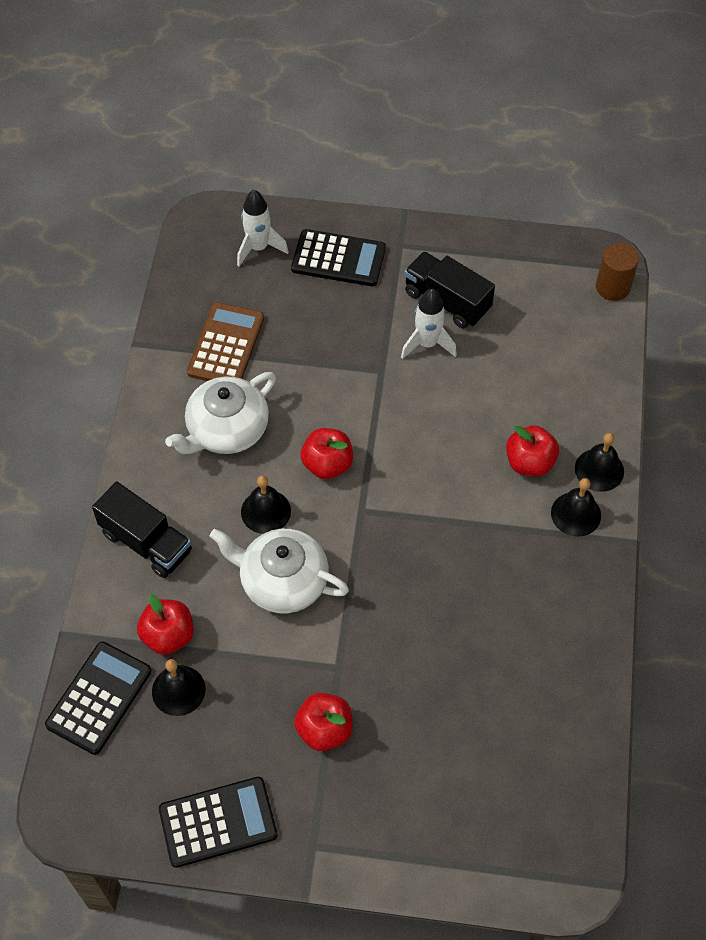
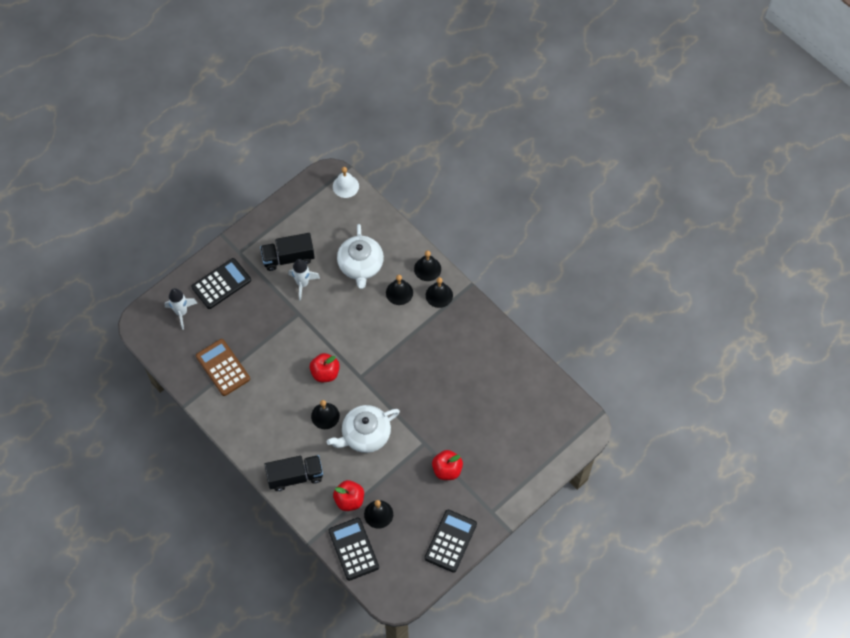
camera: 50 degrees left, 5 degrees up
white teapot [165,372,276,454] -> white teapot moved to [337,224,384,289]
red apple [506,426,559,477] -> black bell [386,275,413,305]
brown cylinder [596,243,639,301] -> white bell [333,167,359,198]

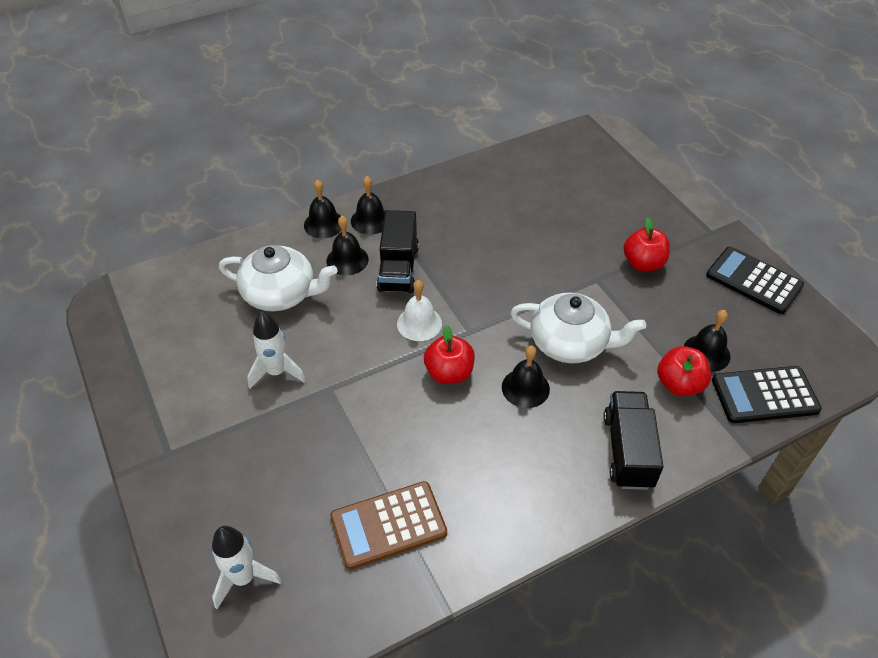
camera: 75 degrees left, 15 degrees down
black calculator [192,258,251,309] -> none
black truck [260,233,315,271] -> black truck moved to [377,210,419,293]
white teapot [327,405,400,453] -> white teapot turned 60 degrees counterclockwise [511,293,646,363]
white bell [333,167,359,198] -> white bell moved to [397,280,442,341]

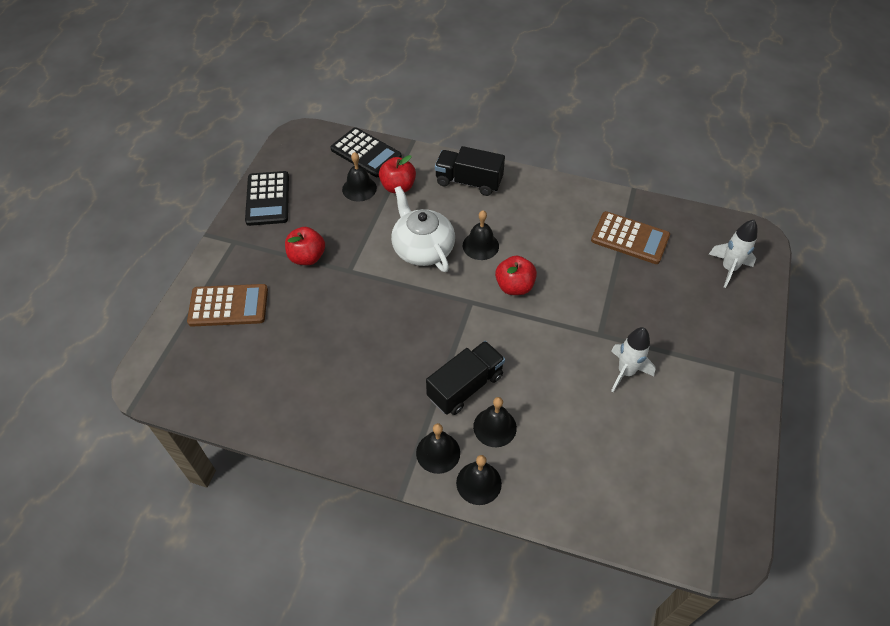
camera: 135 degrees left, 5 degrees up
white teapot [219,245,337,311] -> none
white bell [397,280,442,341] -> none
black truck [603,391,664,490] -> black truck turned 60 degrees clockwise [435,146,505,196]
none -> brown calculator [187,284,268,326]

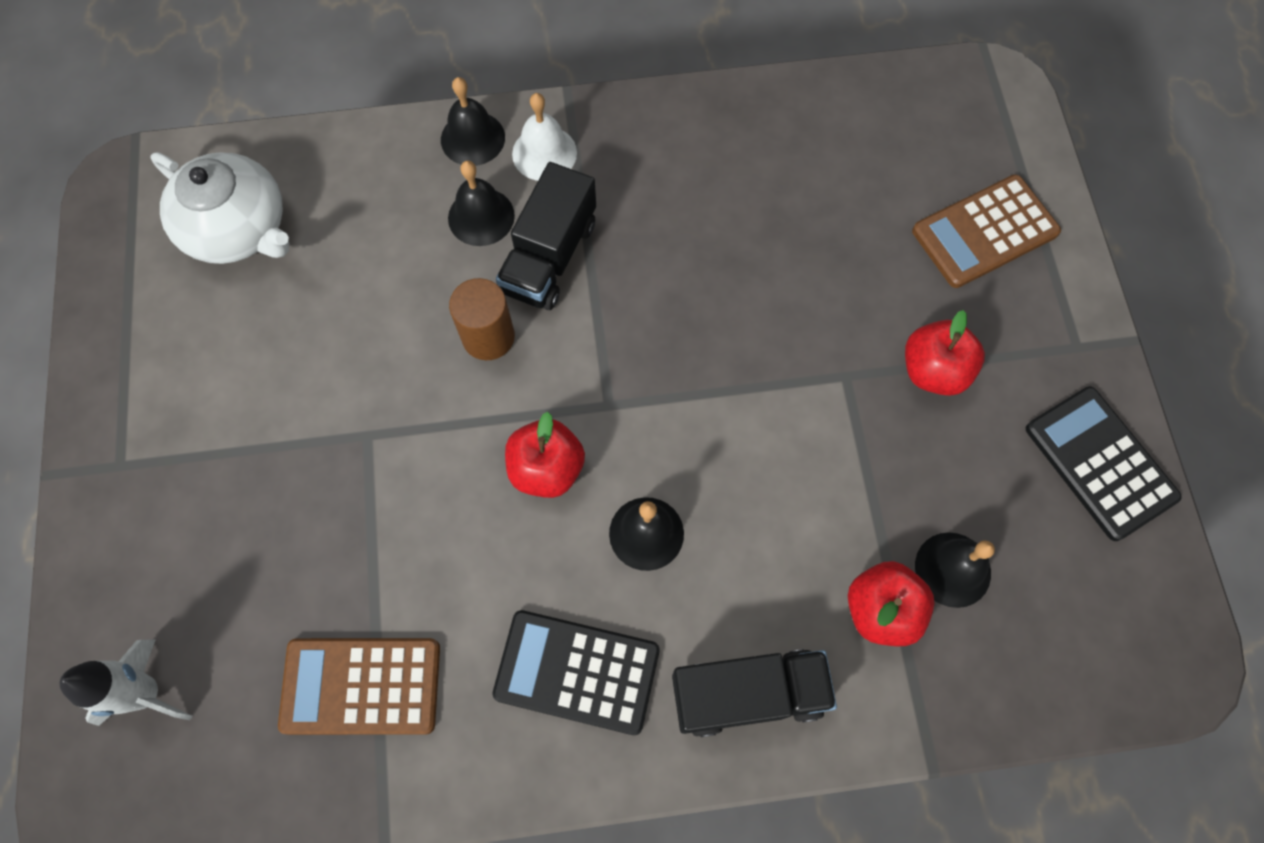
camera: 155 degrees right, 15 degrees up
black calculator [331,127,402,177] -> black calculator moved to [492,610,660,735]
white teapot [391,186,455,272] -> white teapot moved to [151,152,289,264]
black bell [416,423,460,474] -> white bell [512,93,577,181]
white rocket [611,327,656,392] -> none
none -> brown cylinder [449,278,515,360]

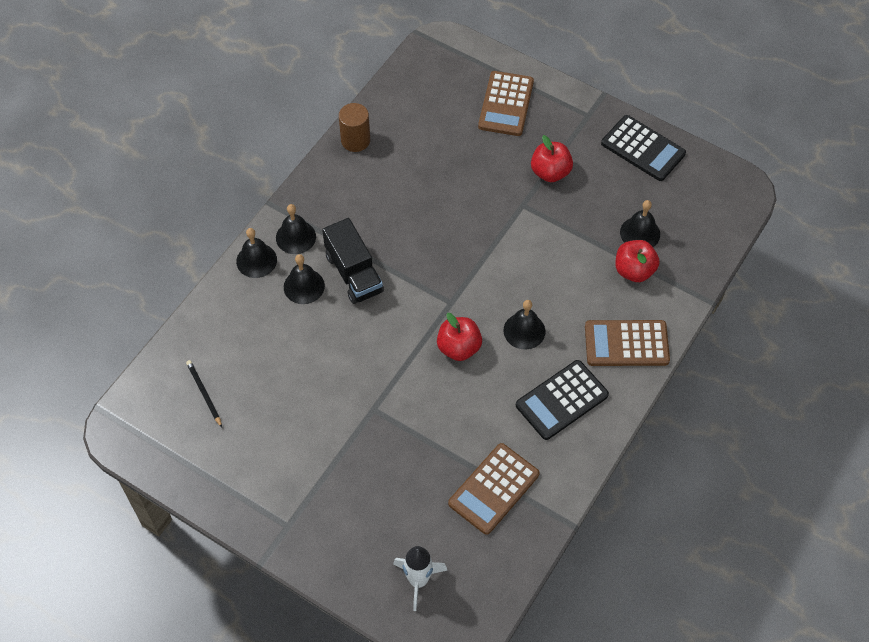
camera: 50 degrees left, 10 degrees down
white teapot [151,152,289,264] -> black pencil [186,360,222,427]
brown cylinder [449,278,515,360] -> brown cylinder moved to [339,103,370,152]
white bell [512,93,577,181] -> black bell [276,204,316,254]
black truck [672,649,837,737] -> brown calculator [585,320,670,366]
black calculator [1026,387,1182,541] -> black calculator turned 150 degrees counterclockwise [601,115,686,181]

